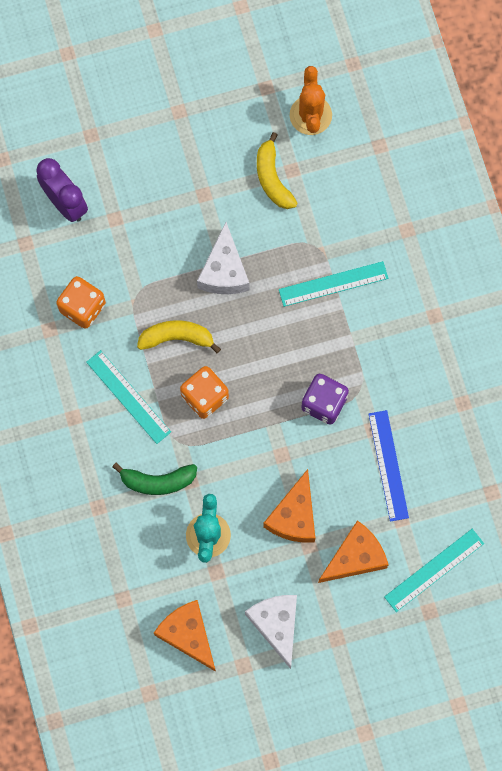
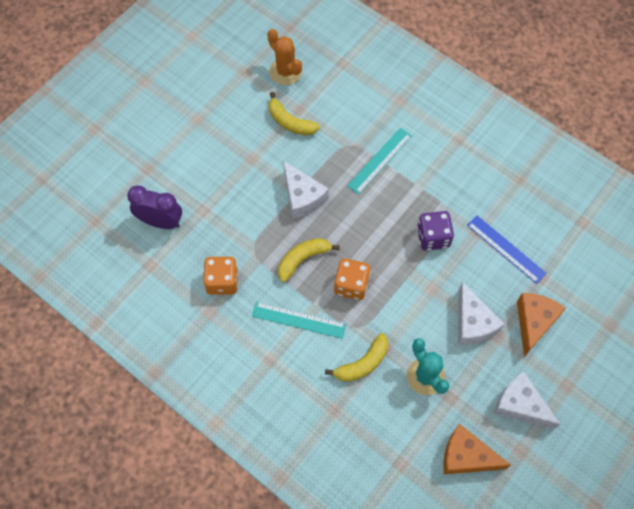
camera: 35 degrees left, 10 degrees down
green banana [112,462,197,495] -> yellow banana [325,333,388,382]
orange cheese [263,469,315,543] -> white cheese [458,282,504,345]
turquoise ruler [384,529,484,612] -> none

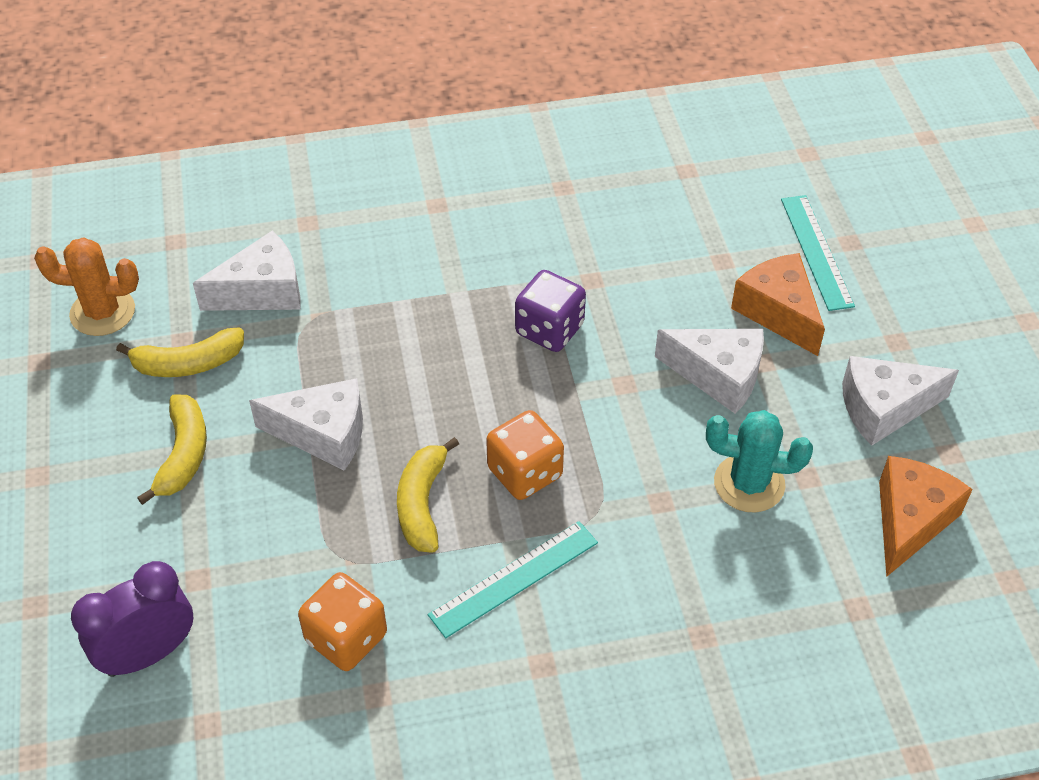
camera: 50 degrees left, 15 degrees down
yellow banana [325,333,388,382] -> yellow banana moved to [137,394,207,505]
turquoise ruler [347,128,412,194] -> turquoise ruler moved to [781,195,855,311]
orange cheese [443,424,511,474] -> orange cheese turned 150 degrees clockwise [879,456,973,577]
blue ruler [467,215,547,284] -> none
none -> white cheese [193,231,301,311]

